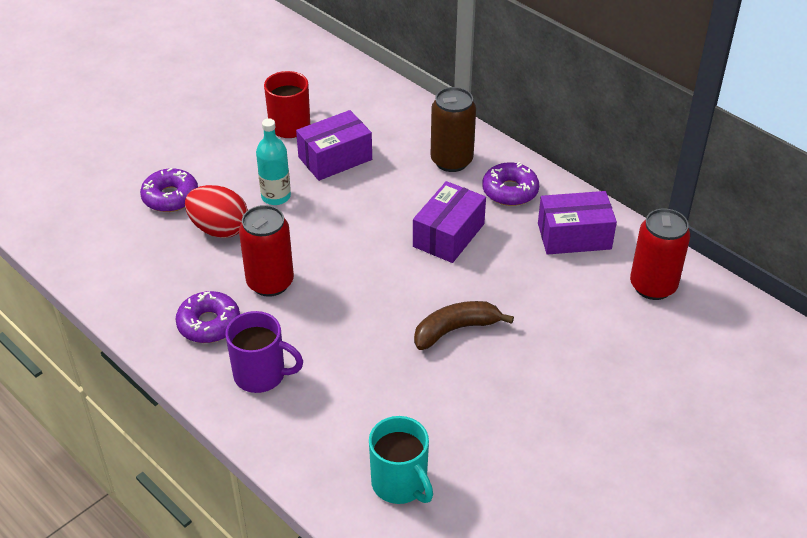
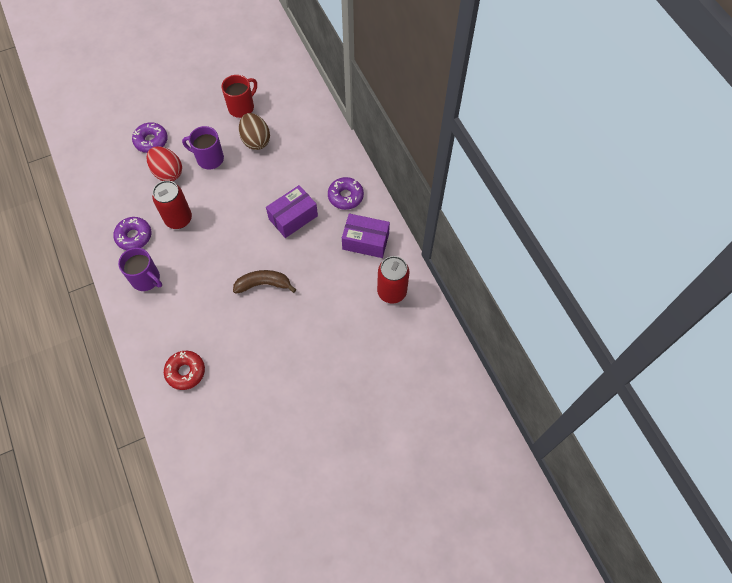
camera: 20 degrees right, 20 degrees up
turquoise bottle [256,118,291,205] -> purple mug [182,126,224,170]
purple box [296,110,372,181] -> brown egg [239,113,270,150]
turquoise mug [369,416,433,504] -> red donut [164,351,205,390]
brown can [431,87,476,172] -> none

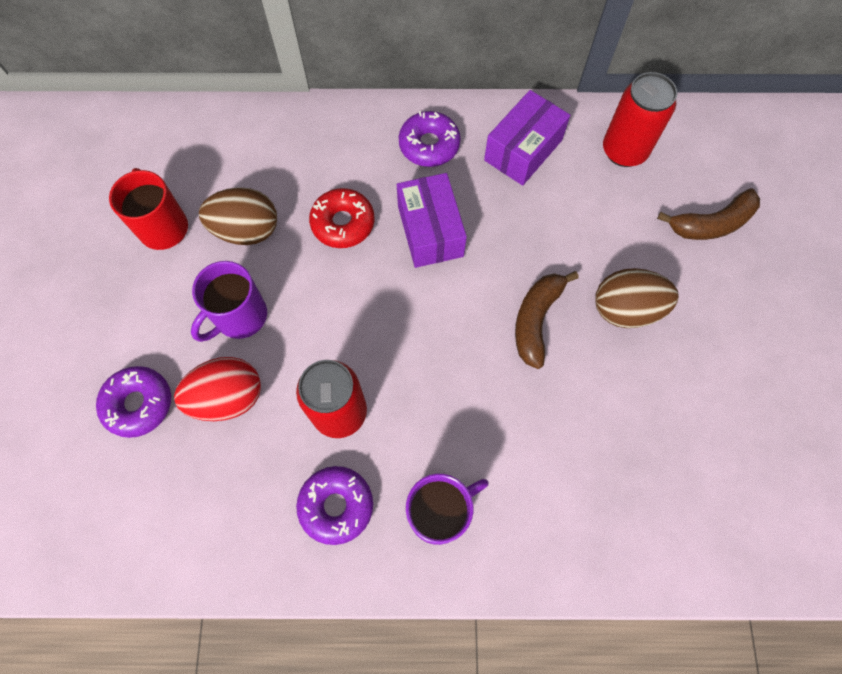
camera: 65 degrees left, 5 degrees up
red donut [164,351,205,390] -> red donut moved to [309,188,375,248]
none -> brown egg [595,268,679,328]
none -> brown banana [657,188,760,240]

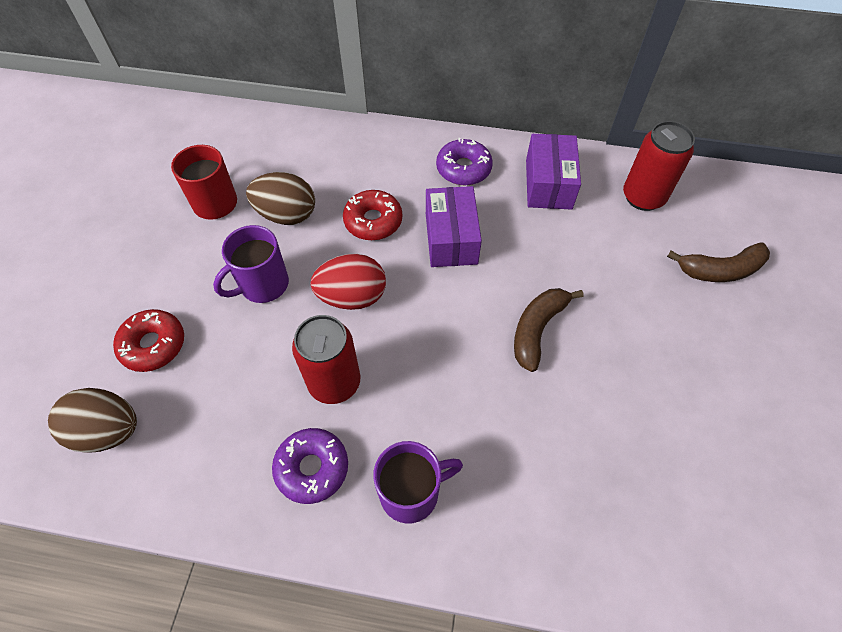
camera: 10 degrees right, 10 degrees down
purple donut [96,366,171,438] -> red donut [113,309,184,372]
red egg [174,357,261,421] -> red egg moved to [310,254,386,310]
purple box [484,90,570,186] -> purple box turned 45 degrees counterclockwise [526,134,581,210]
brown egg [595,268,679,328] -> brown egg moved to [48,388,137,453]

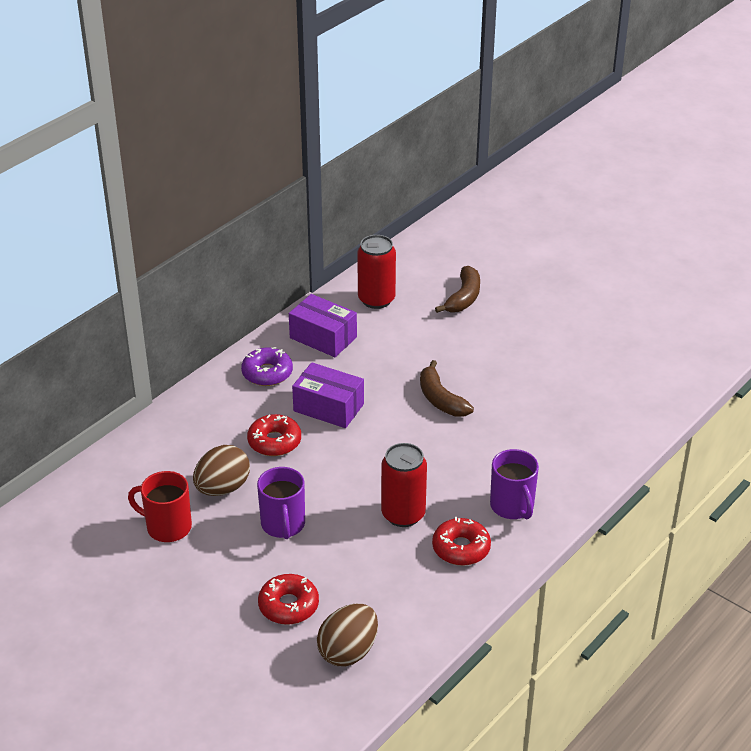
camera: 60 degrees left, 20 degrees down
purple donut [272,428,348,504] -> red donut [432,517,491,566]
red egg [310,254,386,310] -> none
purple mug [373,441,463,523] -> purple mug turned 150 degrees clockwise [490,449,539,519]

